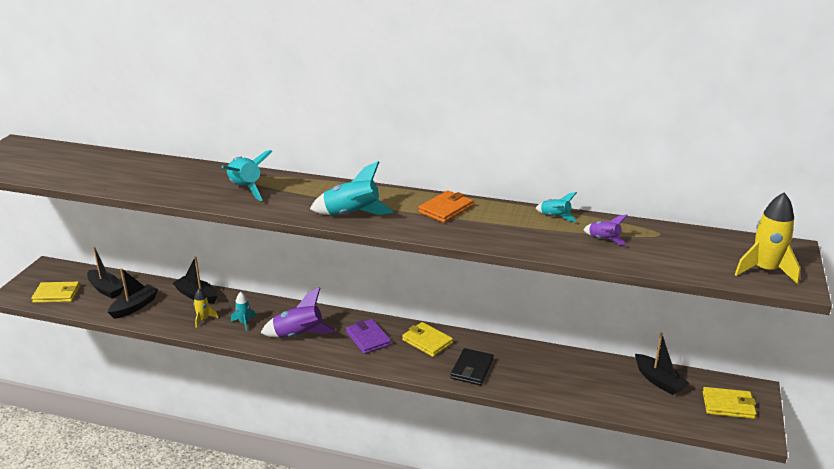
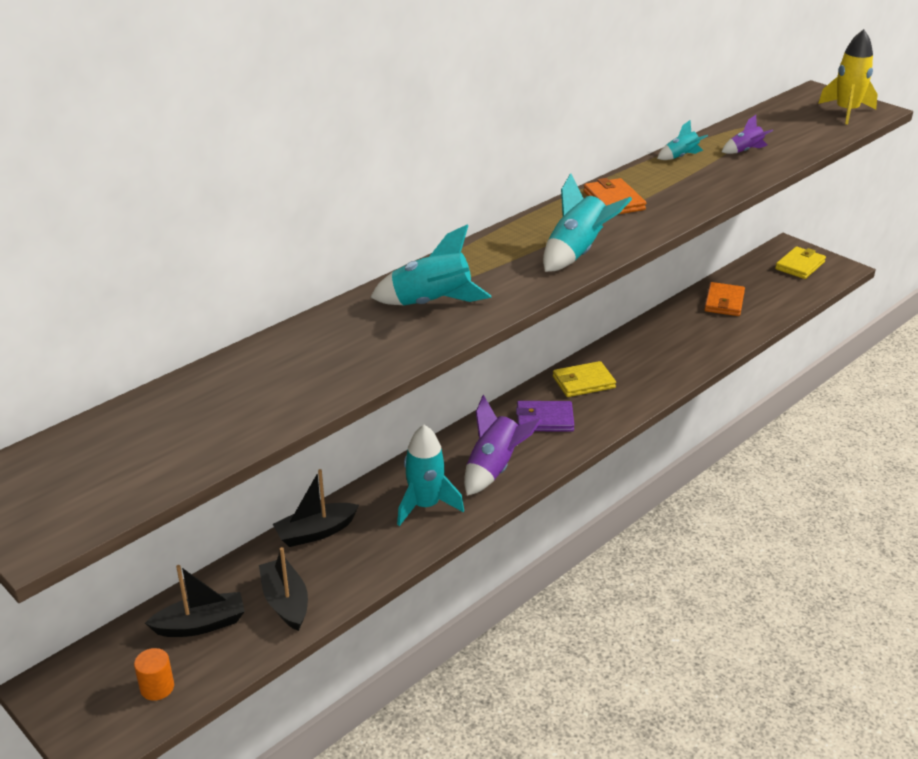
camera: 60 degrees left, 5 degrees up
yellow wallet [31,282,80,303] -> orange cylinder [134,648,174,701]
yellow rocket [193,289,218,328] -> none
turquoise rocket [231,292,256,331] -> turquoise rocket [397,425,464,526], size x1.81
black wallet [451,348,494,386] -> none
black boat [635,333,689,395] -> none
none -> orange wallet [704,282,745,316]

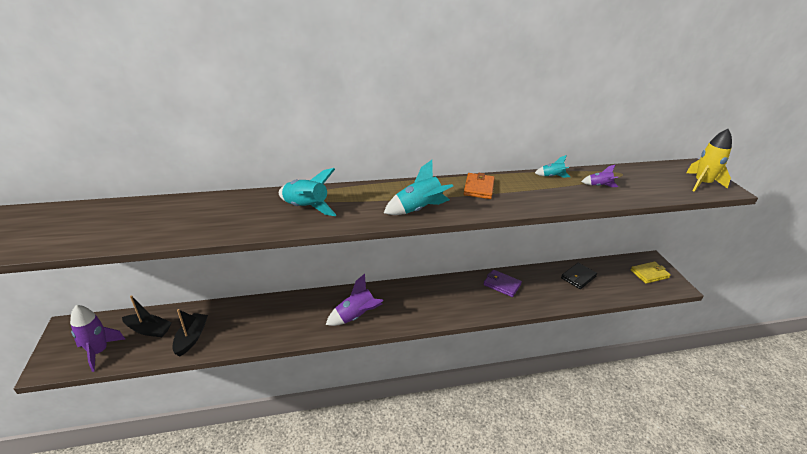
camera: 30 degrees right, 0 degrees up
orange cylinder [134,648,174,701] -> purple rocket [70,305,125,372]
black boat [273,469,359,547] -> none
turquoise rocket [397,425,464,526] -> none
purple wallet [516,401,574,432] -> purple wallet moved to [484,270,522,297]
yellow wallet [553,361,616,397] -> none
orange wallet [704,282,745,316] -> black wallet [561,263,597,289]

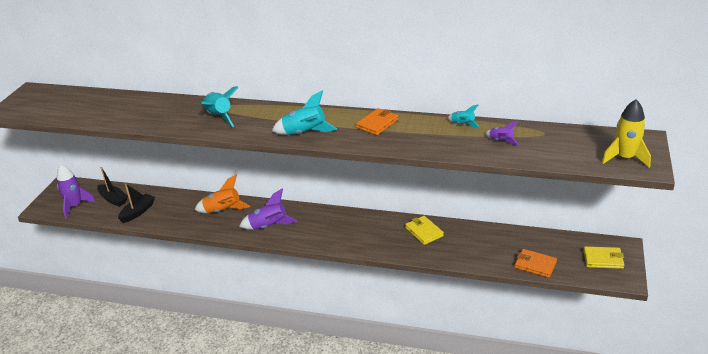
camera: 30 degrees right, 0 degrees up
purple wallet [484,270,522,297] -> yellow wallet [405,216,444,245]
black wallet [561,263,597,289] -> none
none -> orange rocket [194,174,250,213]
none -> orange wallet [515,249,557,278]

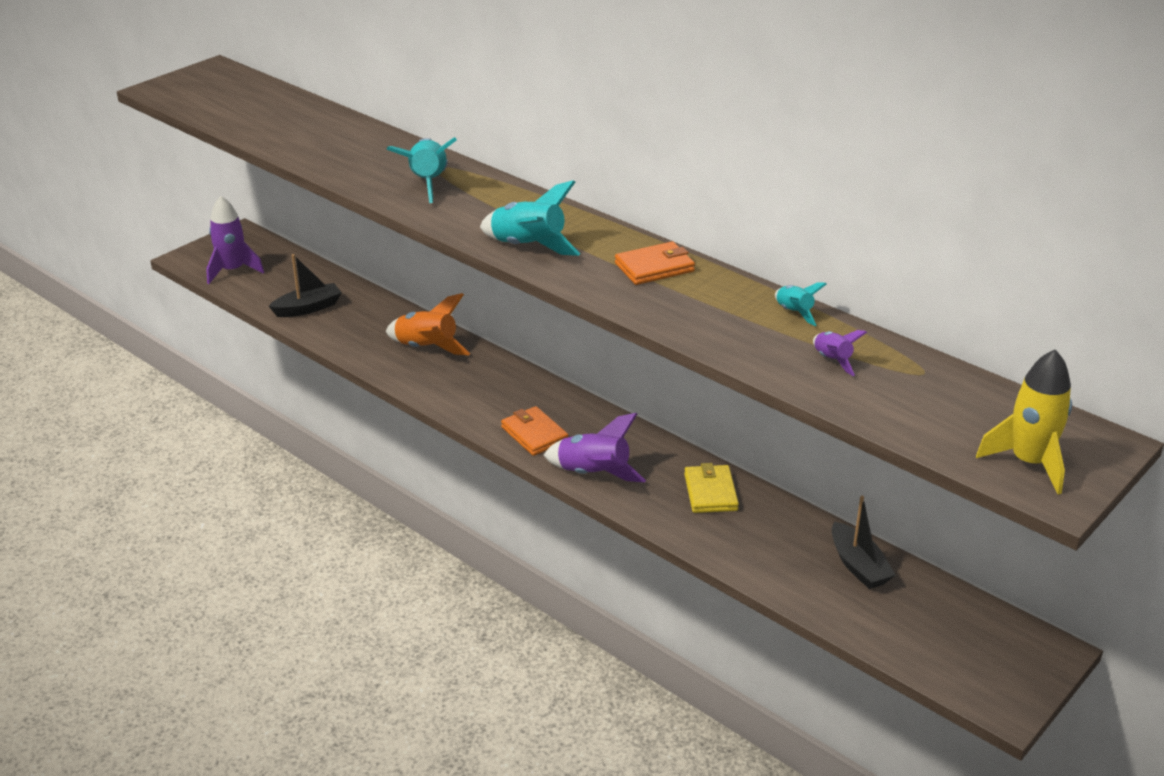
camera: 25 degrees right, 0 degrees up
black boat [97,167,128,207] -> black boat moved to [832,496,895,589]
purple rocket [239,188,297,230] -> purple rocket moved to [544,413,646,482]
orange wallet [515,249,557,278] -> orange wallet moved to [501,406,569,456]
yellow wallet [583,246,624,269] -> none

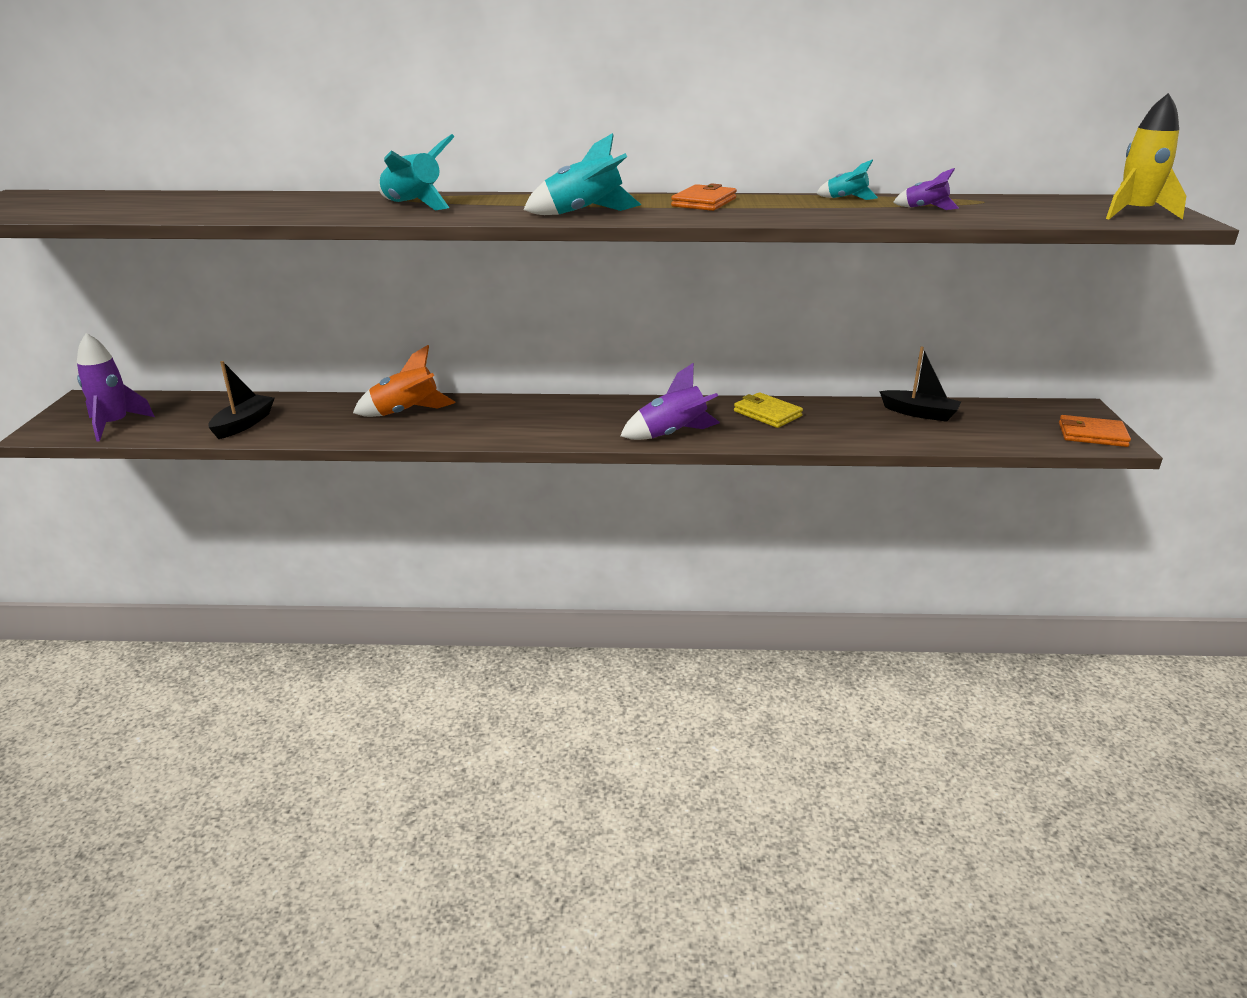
camera: 40 degrees left, 5 degrees down
orange wallet [501,406,569,456] -> orange wallet moved to [1059,415,1131,447]

